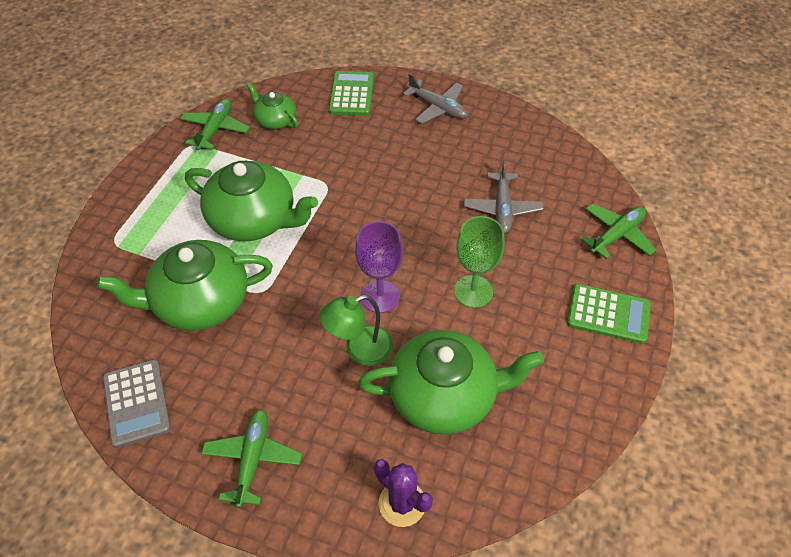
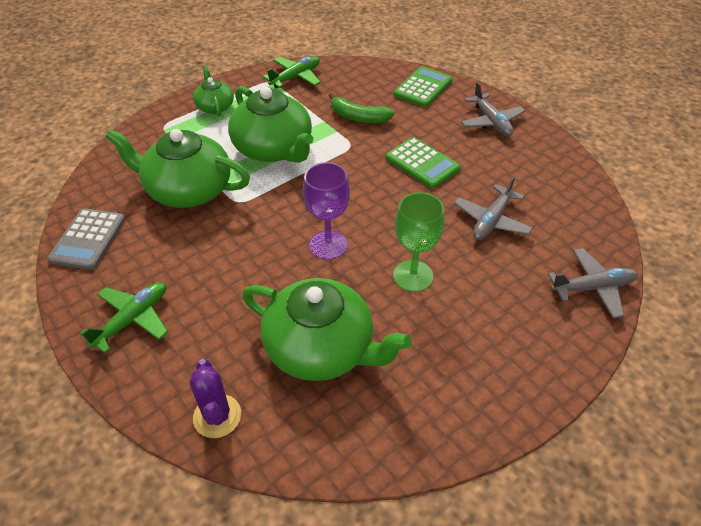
camera: 30 degrees right, 5 degrees down
green teapot [246,82,298,129] -> green teapot moved to [193,66,234,116]
green lamp [319,295,393,366] -> none
green calculator [567,284,651,344] -> green calculator moved to [386,137,461,188]
green plane [581,204,656,259] -> grey plane [548,248,638,319]
none -> green banana [329,93,395,123]

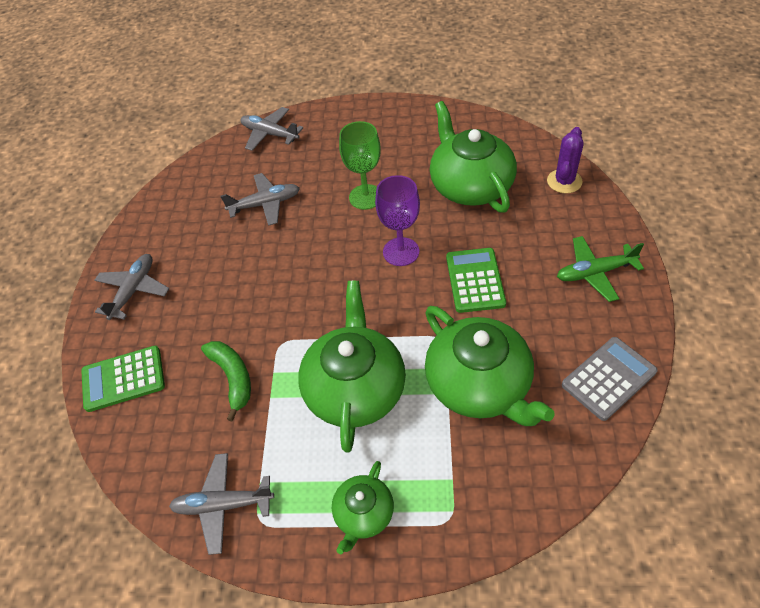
camera: 135 degrees left, 5 degrees up
green plane [263,56,321,88] -> grey plane [169,453,274,555]
green calculator [386,137,461,188] -> green calculator moved to [446,248,506,313]

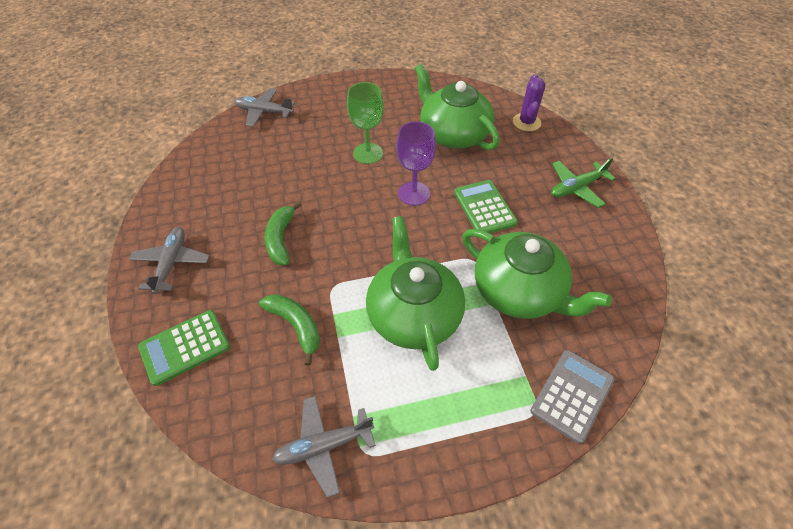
camera: 20 degrees left, 0 degrees up
grey plane [221,173,300,226] -> none
green teapot [332,461,394,555] -> none
grey calculator [562,337,658,421] -> grey calculator moved to [530,350,615,444]
none -> green banana [264,201,301,265]

